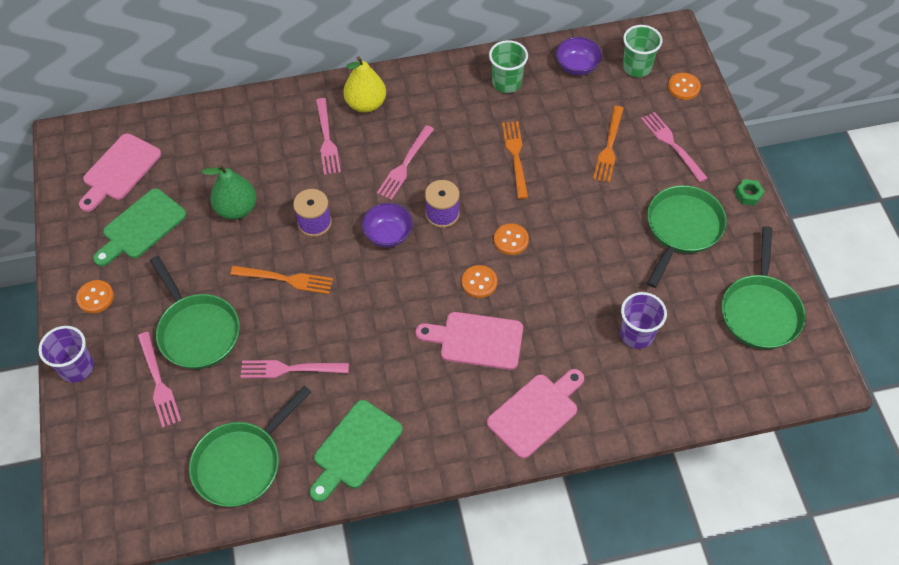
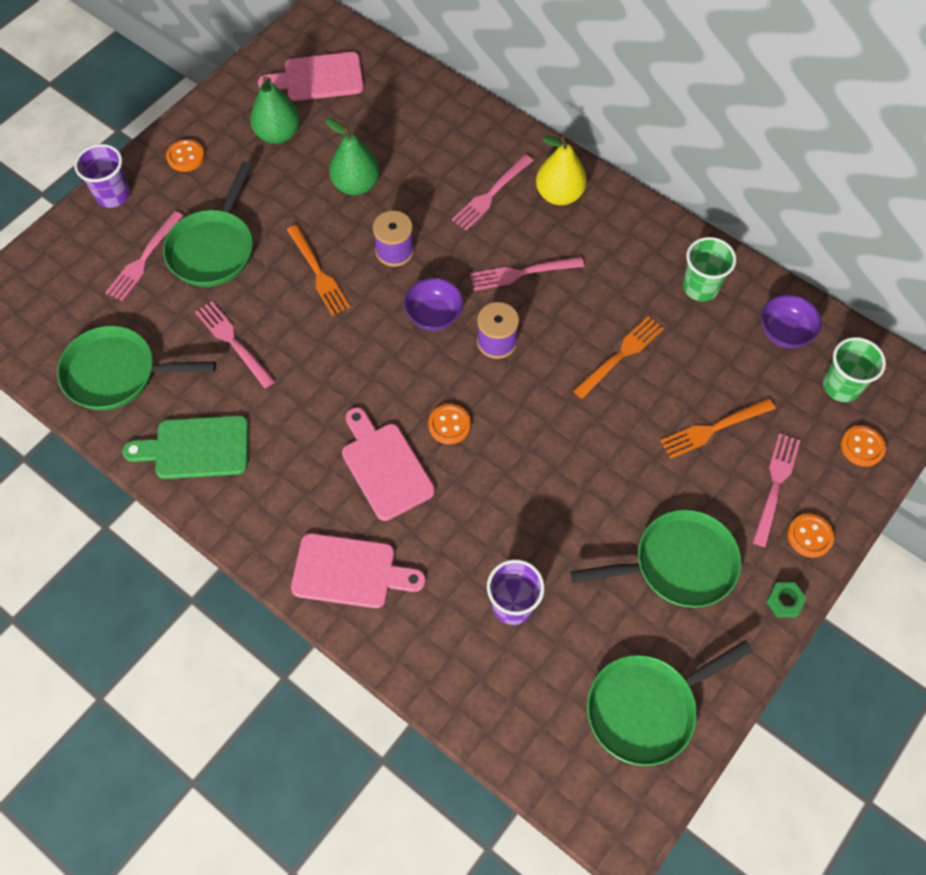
camera: 50 degrees right, 5 degrees up
green cutting board [93,188,187,267] -> green pear [250,76,300,144]
orange button [494,223,529,255] -> orange button moved to [788,514,834,558]

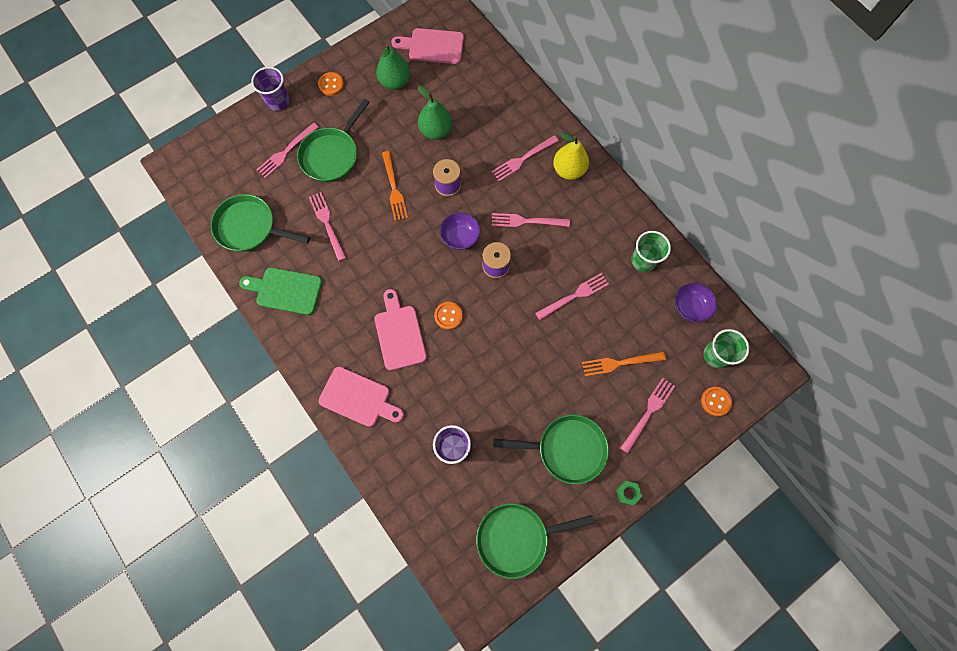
camera: 15 degrees right, 10 degrees up
orange fork [573,316,664,399] -> pink fork [535,273,609,320]
orange button [788,514,834,558] -> none

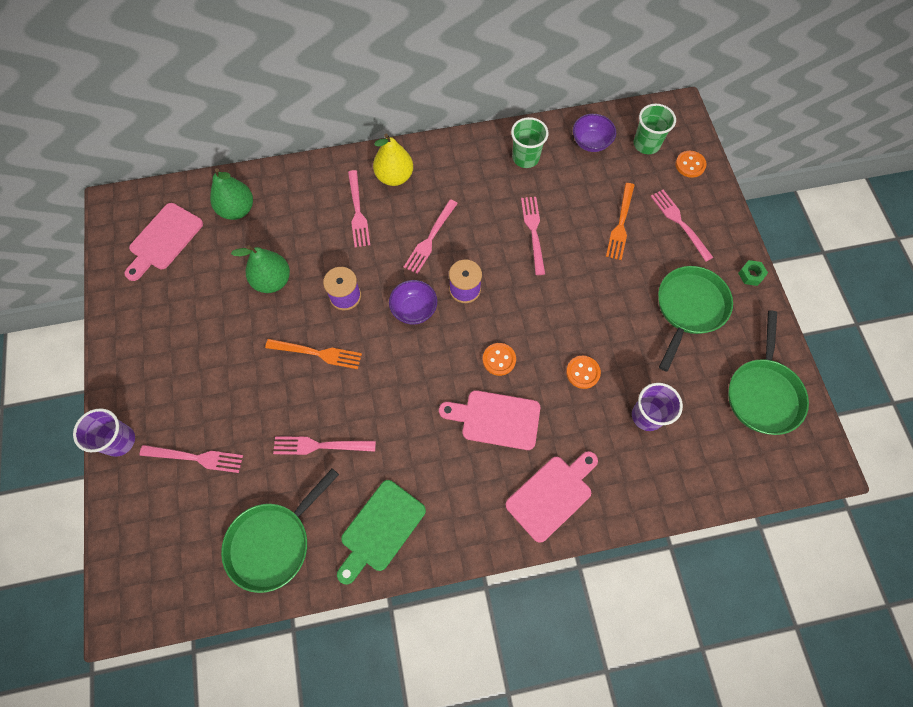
camera: 65 degrees left, 5 degrees down
pink fork [257,123,319,178] -> pink fork turned 60 degrees counterclockwise [139,445,243,473]
green pan [297,98,370,182] -> none
orange button [318,72,344,96] -> orange button moved to [566,356,601,389]
green pear [376,44,410,90] -> green pear moved to [210,168,253,220]

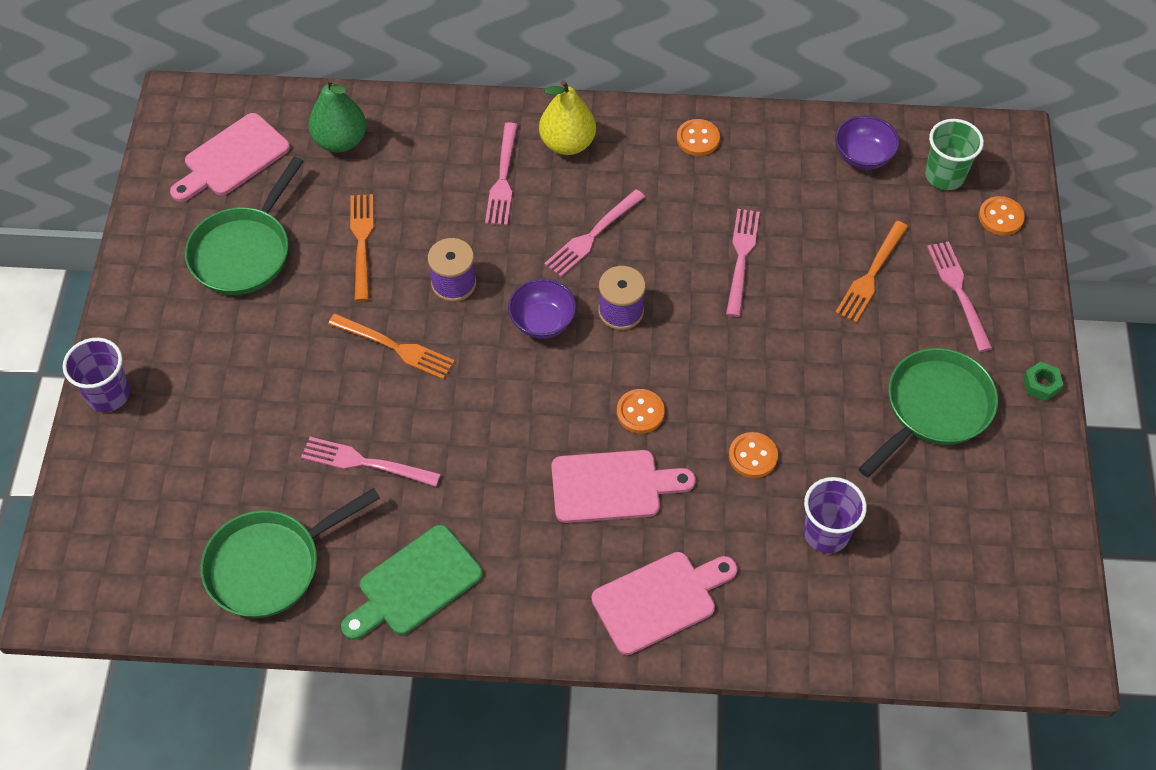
camera: 15 degrees right, 10 degrees down
pink fork [139,445,243,473] -> none
green pear [231,245,290,293] -> orange fork [350,194,373,301]
pink cutting board [439,390,540,450] -> pink cutting board turned 150 degrees clockwise [551,450,695,523]
green cup [511,117,549,168] -> none
green pan [728,310,809,435] -> green pan moved to [185,157,304,295]
none -> orange button [677,119,720,156]

